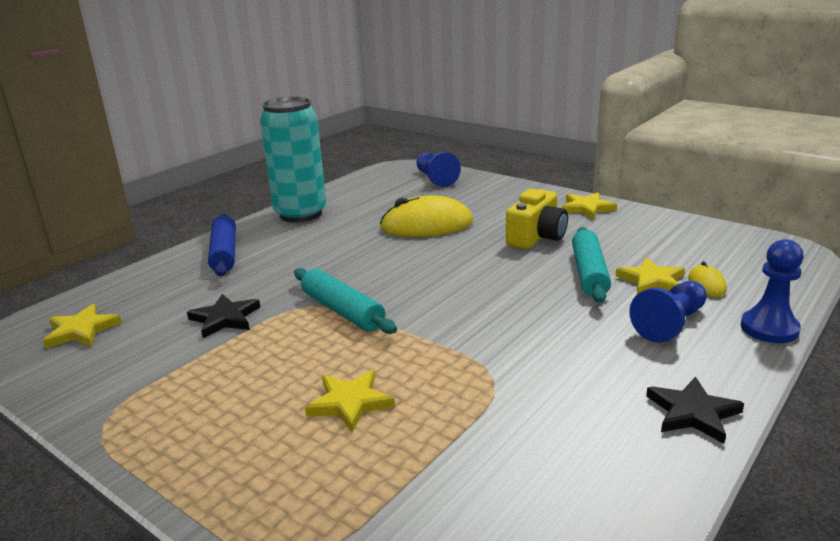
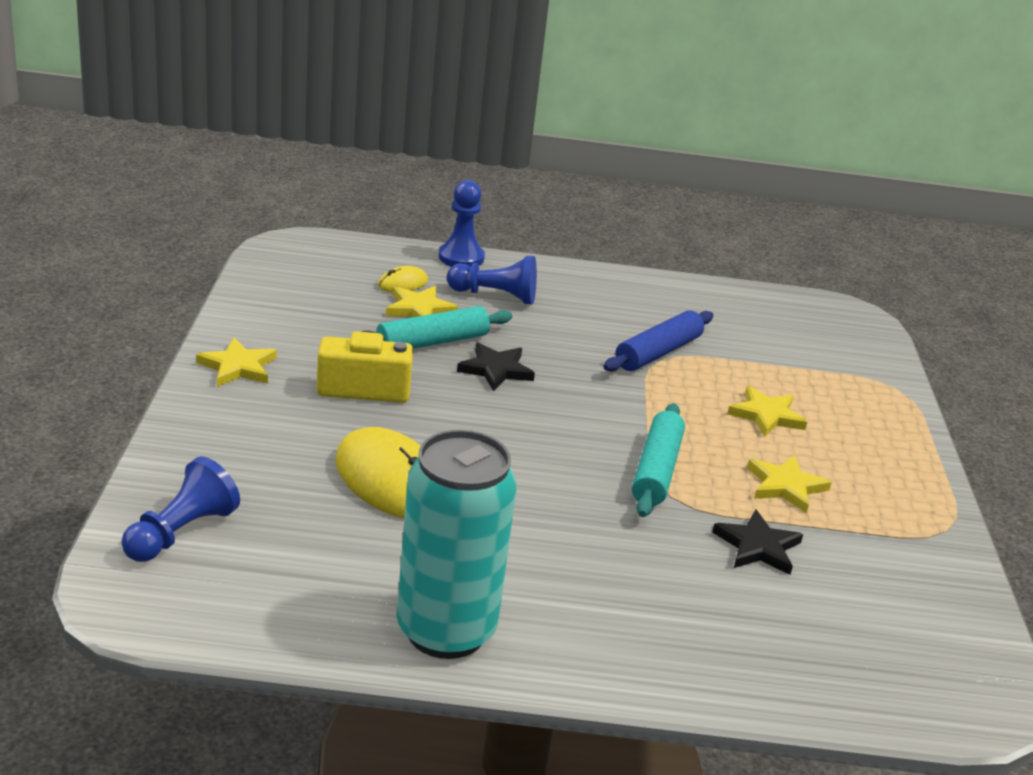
camera: 130 degrees left, 5 degrees up
yellow star [43,304,122,348] -> yellow star moved to [747,455,832,513]
blue rolling pin [208,214,236,276] -> blue rolling pin moved to [604,310,713,372]
black star [646,377,744,444] -> black star moved to [457,342,535,391]

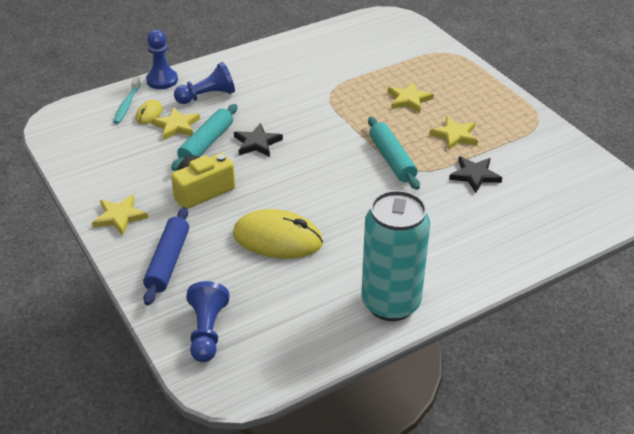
camera: 30 degrees left, 10 degrees up
blue rolling pin [604,310,713,372] -> blue rolling pin moved to [143,207,189,305]
none -> turquoise toothbrush [113,77,141,124]

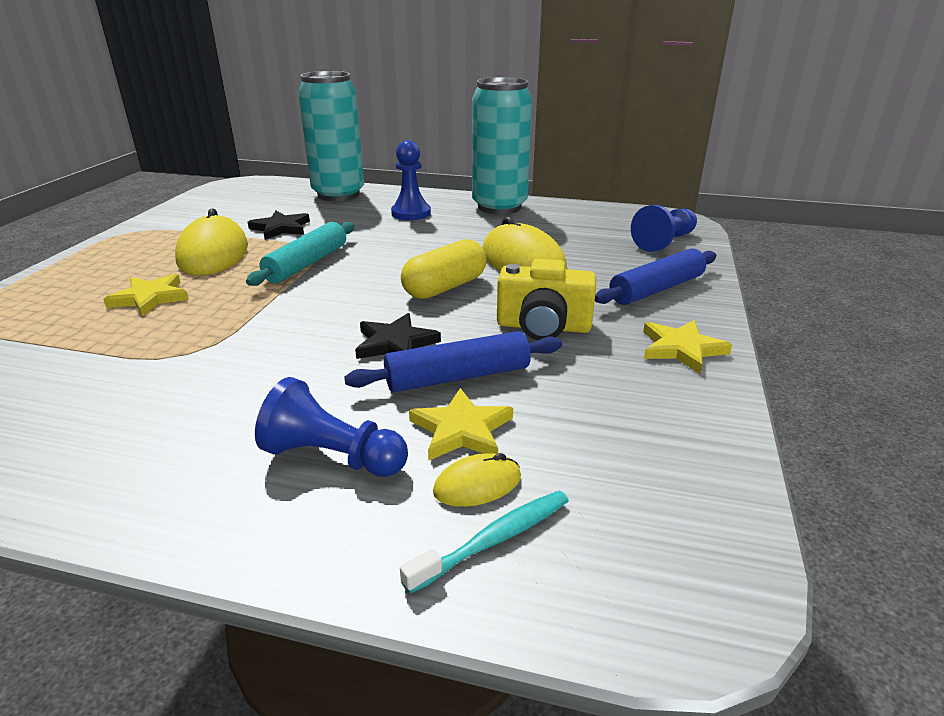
camera: 135 degrees left, 10 degrees down
blue pawn [146,30,178,89] -> blue pawn moved to [391,140,431,220]
turquoise rolling pin [171,104,238,171] -> blue rolling pin [344,331,562,392]
yellow star [429,116,478,151] -> yellow mouse [175,208,248,275]
none -> turquoise can [298,71,364,201]
none -> yellow capsule [401,239,487,299]

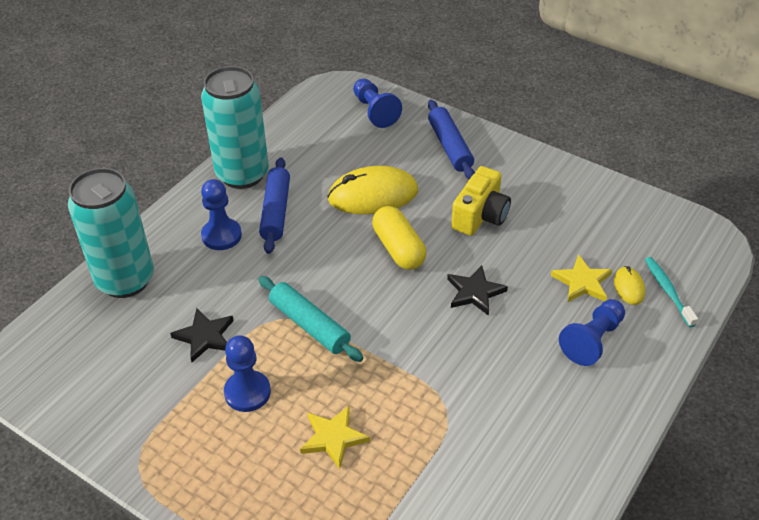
camera: 70 degrees left, 15 degrees up
yellow mouse [175,208,248,275] -> blue pawn [224,335,271,412]
blue rolling pin [344,331,562,392] -> blue rolling pin moved to [259,157,290,254]
yellow star [643,320,732,374] -> none

